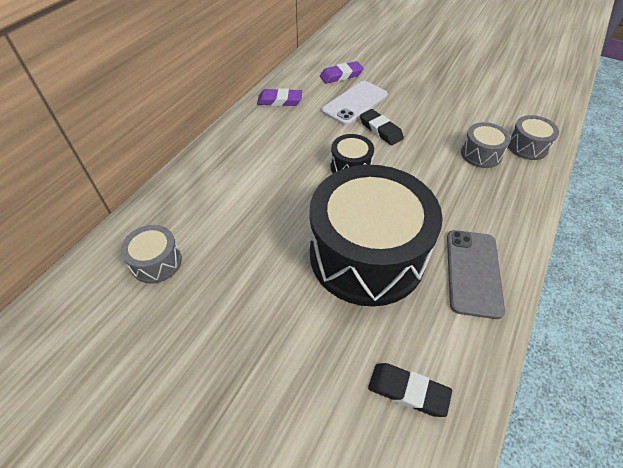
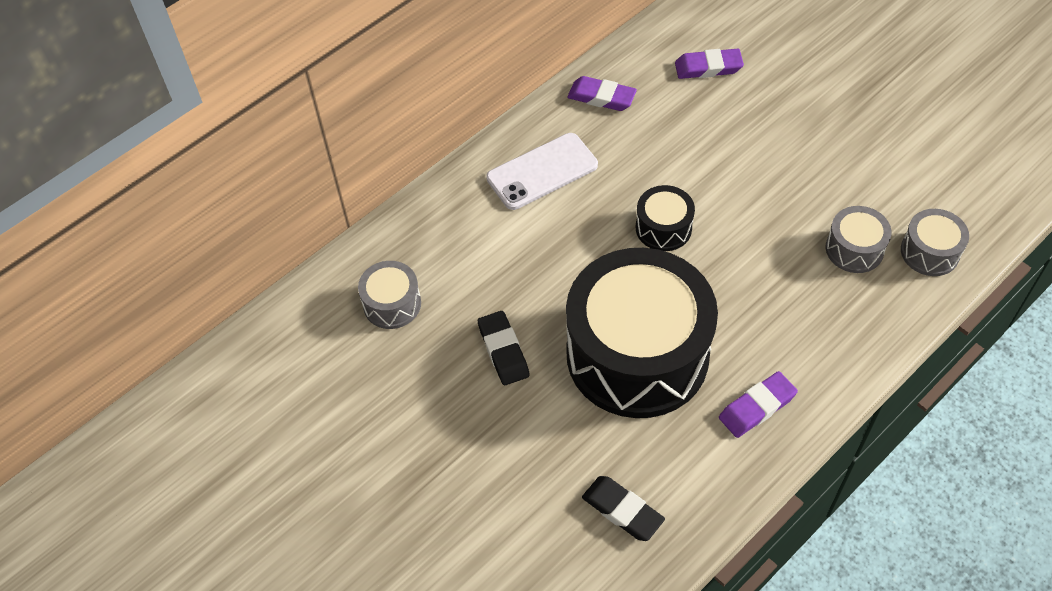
camera: 20 degrees right, 5 degrees up
white phone [322,81,388,125] -> white phone moved to [486,133,598,210]
black eraser [360,109,404,145] -> black eraser moved to [478,311,530,385]
grey phone [447,230,505,319] -> purple eraser [719,371,798,438]

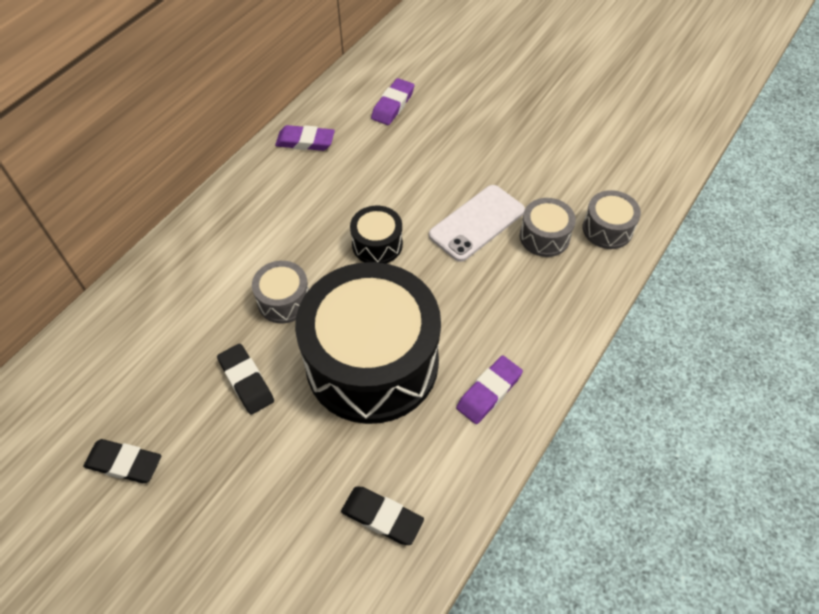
camera: 15 degrees left, 0 degrees up
grey drum [358,261,421,329] -> grey drum moved to [252,261,309,323]
white phone [486,133,598,210] -> white phone moved to [429,185,525,262]
purple eraser [675,49,744,79] -> purple eraser turned 45 degrees counterclockwise [371,78,414,125]
none -> black eraser [83,439,161,483]

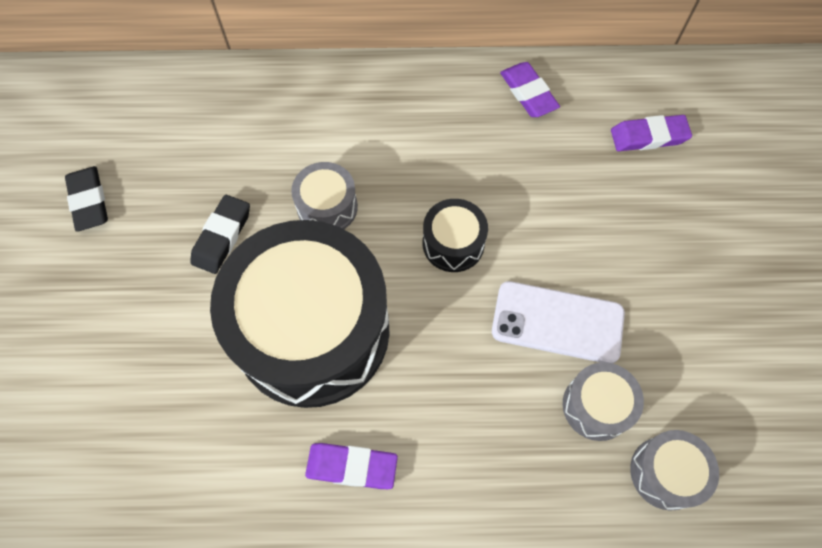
camera: 55 degrees right, 10 degrees up
black eraser [341,487,424,545] -> none

